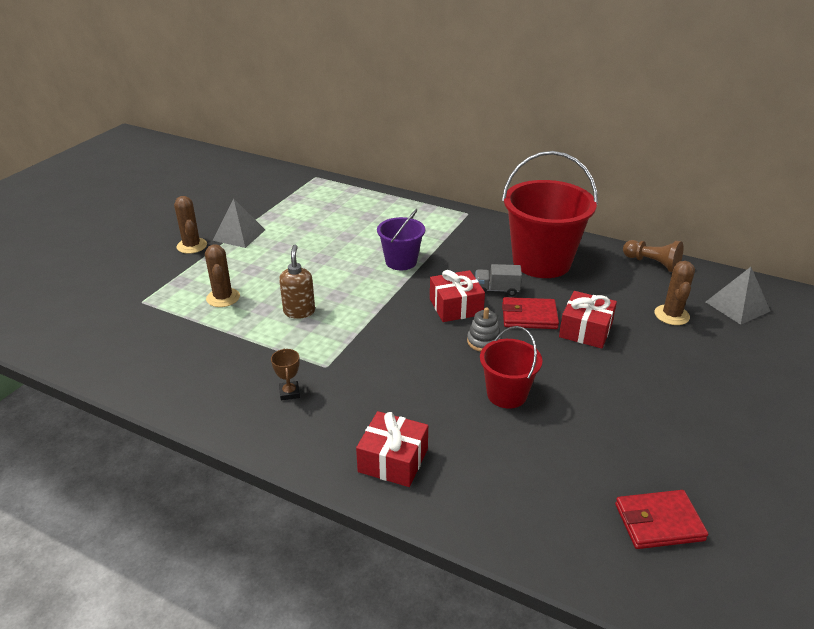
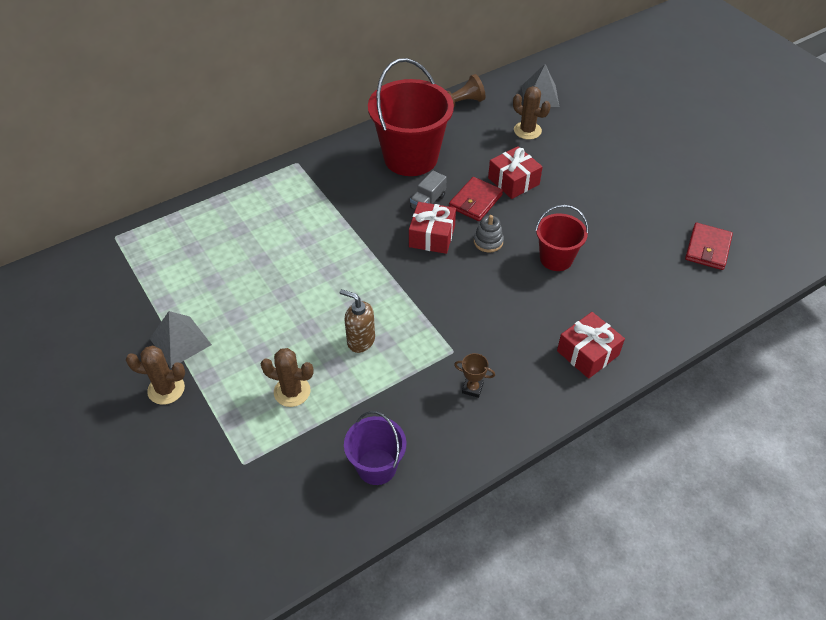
camera: 60 degrees left, 15 degrees up
purple bucket [377,209,425,270] -> purple bucket moved to [344,411,406,485]

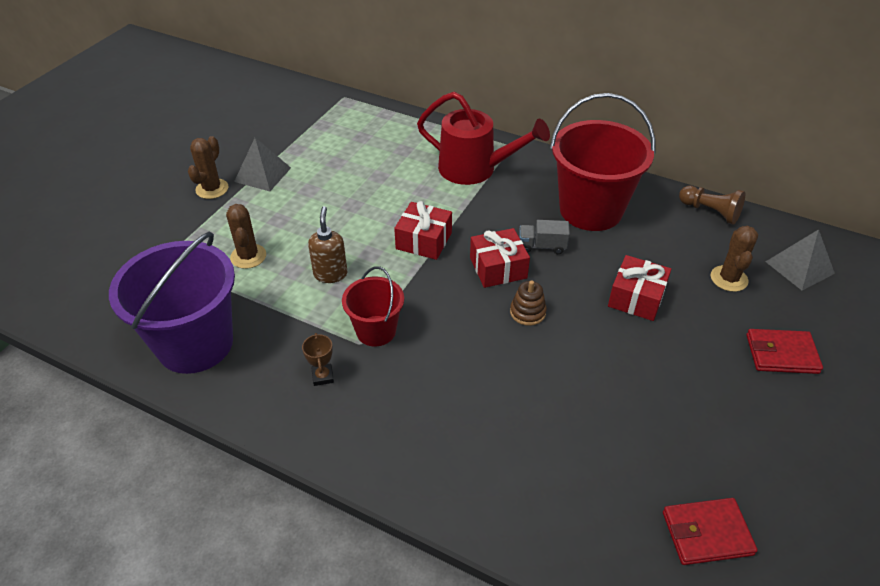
camera: 60 degrees right, 5 degrees down
brown cactus [126,346,185,405] -> brown cactus turned 45 degrees clockwise [188,136,229,199]
purple bucket [344,411,406,485] -> purple bucket [109,232,235,374], size x1.84
red wallet [449,177,503,221] -> red wallet moved to [746,329,823,374]
grey stacking toy [474,215,504,252] -> brown stacking toy [510,280,547,326]
red bucket [535,205,588,271] -> red bucket moved to [342,266,404,346]
red gift [557,312,625,379] -> red gift moved to [394,201,452,260]
none -> red watering can [417,92,550,185]

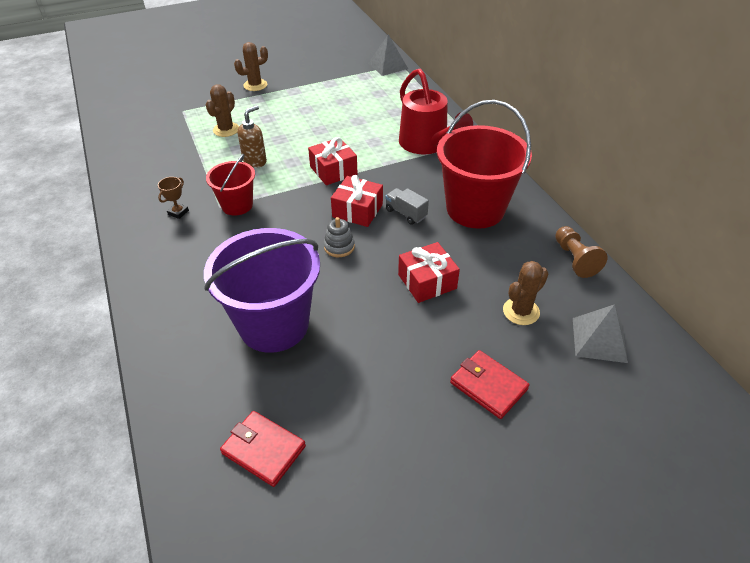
camera: 40 degrees right, 0 degrees up
purple bucket [109,232,235,374] -> purple bucket moved to [204,228,320,353]
grey pyramid [234,138,291,191] -> grey pyramid moved to [368,34,408,76]
brown stacking toy [510,280,547,326] -> grey stacking toy [324,217,355,257]

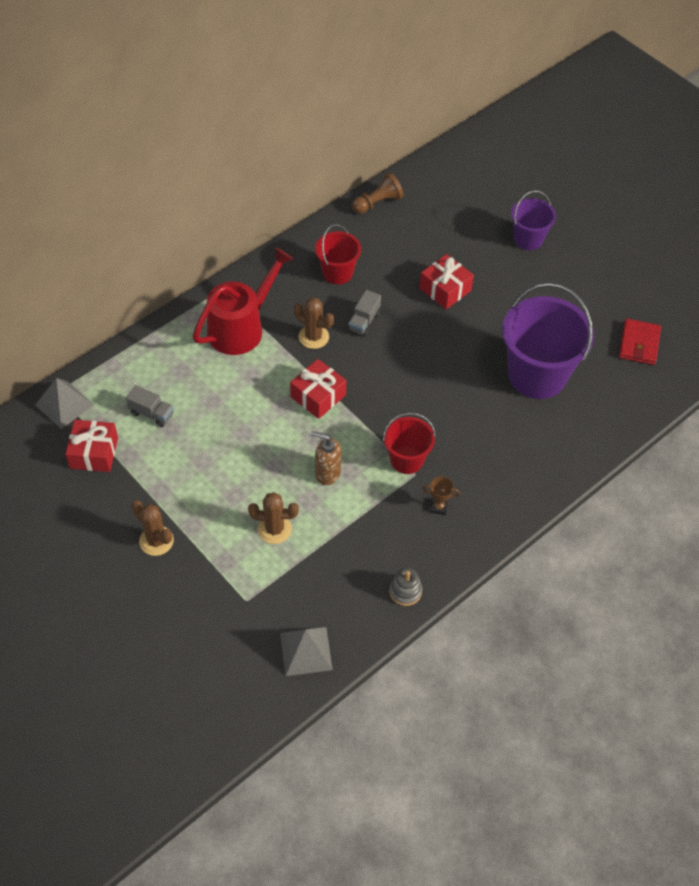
camera: 110 degrees left, 10 degrees up
grey stacking toy [324,217,355,257] -> grey stacking toy moved to [389,568,423,606]
red gift [331,175,383,227] -> red gift moved to [66,420,118,472]
red bucket [437,100,532,229] -> red bucket [315,224,361,284], size x0.54
red wallet [450,350,529,419] -> purple bucket [511,190,556,250]
brown cactus [503,261,549,325] -> brown cactus moved to [294,297,334,349]
grey pyramid [573,304,628,363] -> grey pyramid moved to [280,627,333,676]
none -> grey truck [126,385,174,427]

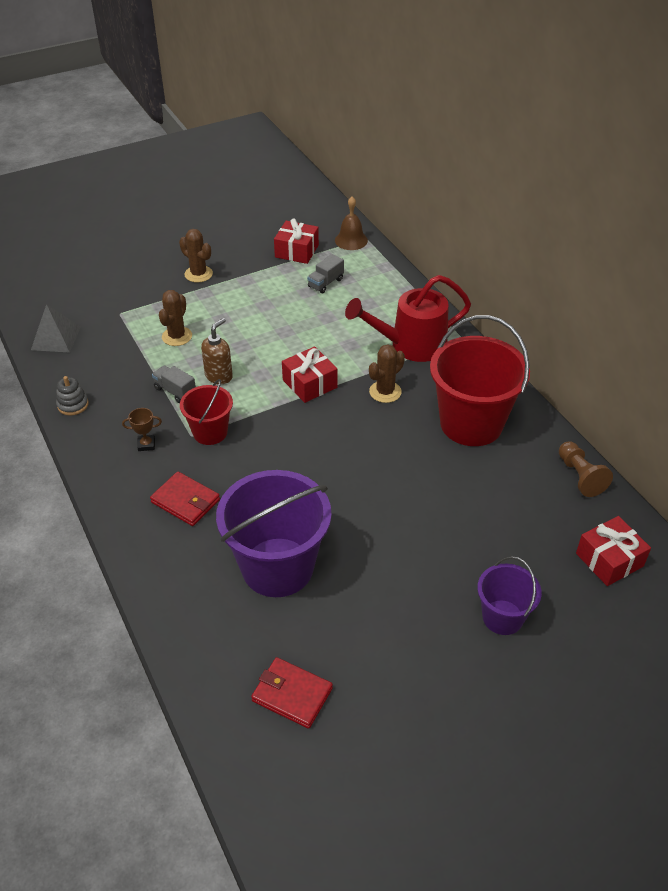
camera: 105 degrees right, 10 degrees down
grey pyramid [35,378,94,429] -> brown bell [335,197,368,250]
brown cactus [132,500,174,556] -> brown cactus turned 75 degrees clockwise [179,229,213,282]
red watering can [193,247,293,355] -> red watering can turned 105 degrees clockwise [345,275,471,362]
red bucket [315,224,361,284] -> red bucket [430,315,530,446], size x1.84
grey truck [348,290,381,336] -> grey truck moved to [152,365,196,403]
red gift [419,254,474,309] -> red gift moved to [576,516,651,586]
brown trophy [422,476,460,515] -> brown trophy turned 60 degrees clockwise [122,408,162,451]
none -> red wallet [150,472,220,526]

